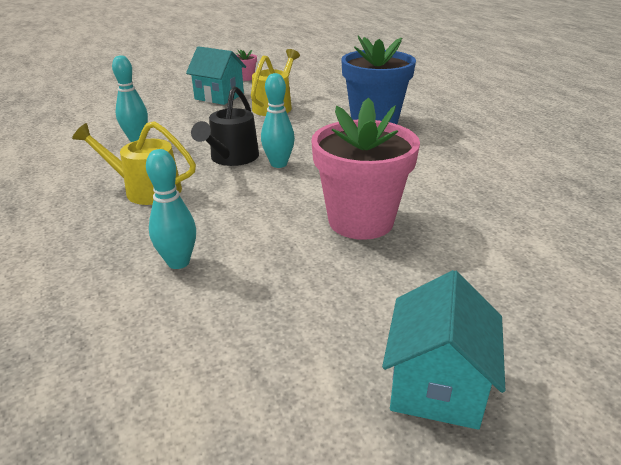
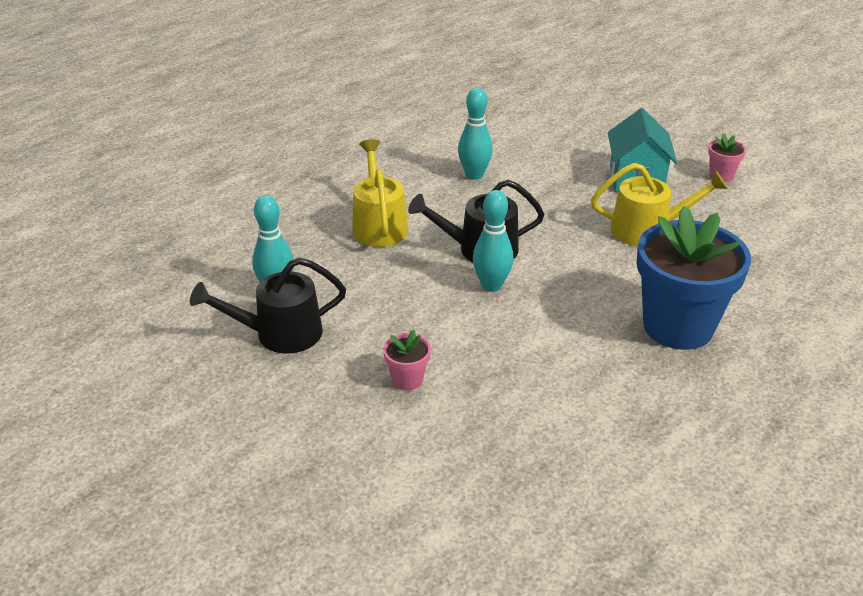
camera: 65 degrees right, 5 degrees up
pink flower pot [311,98,420,240] -> pink flower pot [383,330,431,391], size x0.42
turquoise house [382,270,505,430] -> none
none -> black watering can [190,257,346,354]

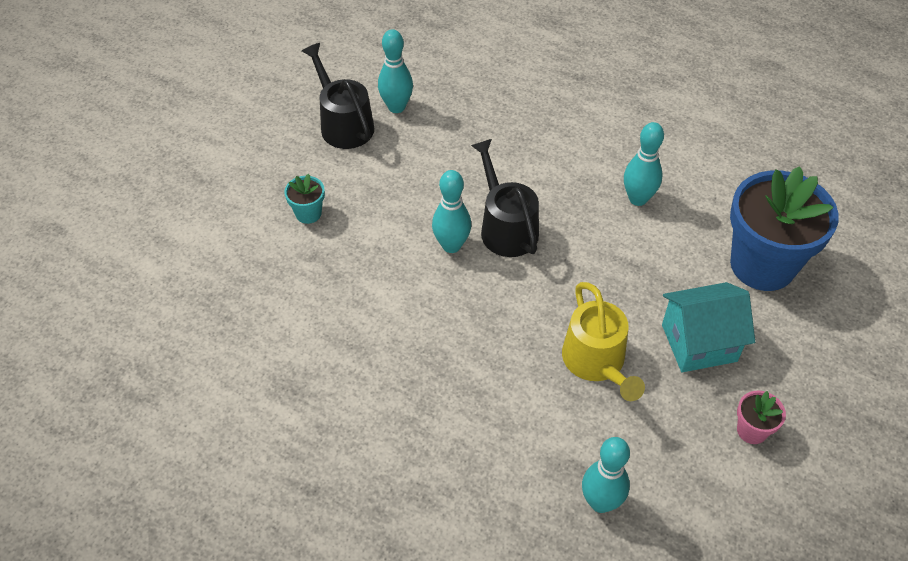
camera: 75 degrees right, 15 degrees up
yellow watering can [352,139,408,247] -> none
pink flower pot [383,330,431,391] -> turquoise flower pot [284,174,325,224]
blue flower pot [637,206,751,350] -> blue flower pot moved to [730,166,839,291]
none -> turquoise bowling pin [582,437,630,513]

